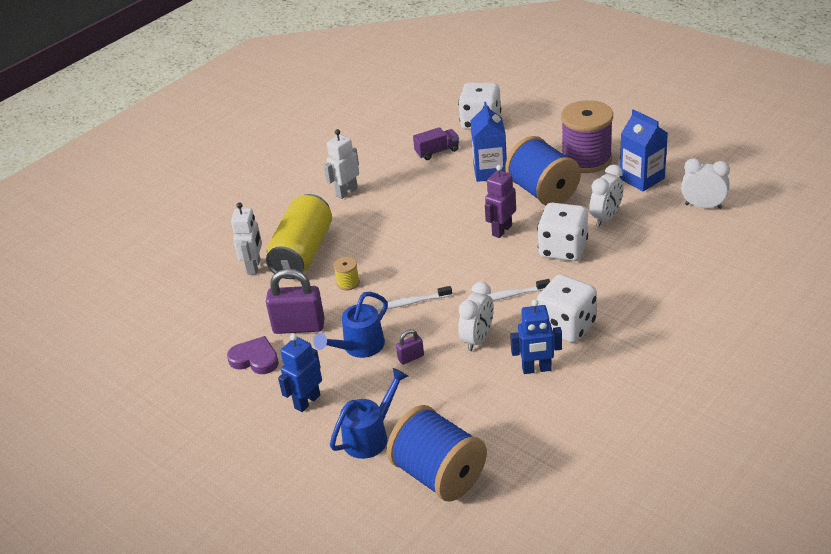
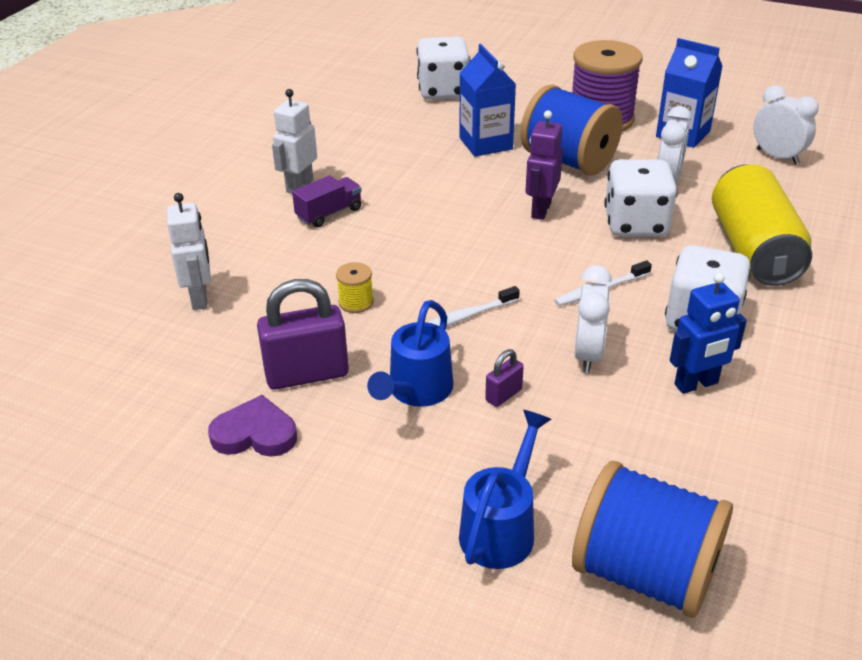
camera: 20 degrees left, 0 degrees up
yellow can [266,194,332,279] -> yellow can moved to [712,164,812,286]
blue robot [278,334,322,412] -> none
purple truck [413,127,459,160] -> purple truck moved to [292,175,362,227]
white clock [681,158,730,209] -> white clock turned 45 degrees clockwise [753,85,819,165]

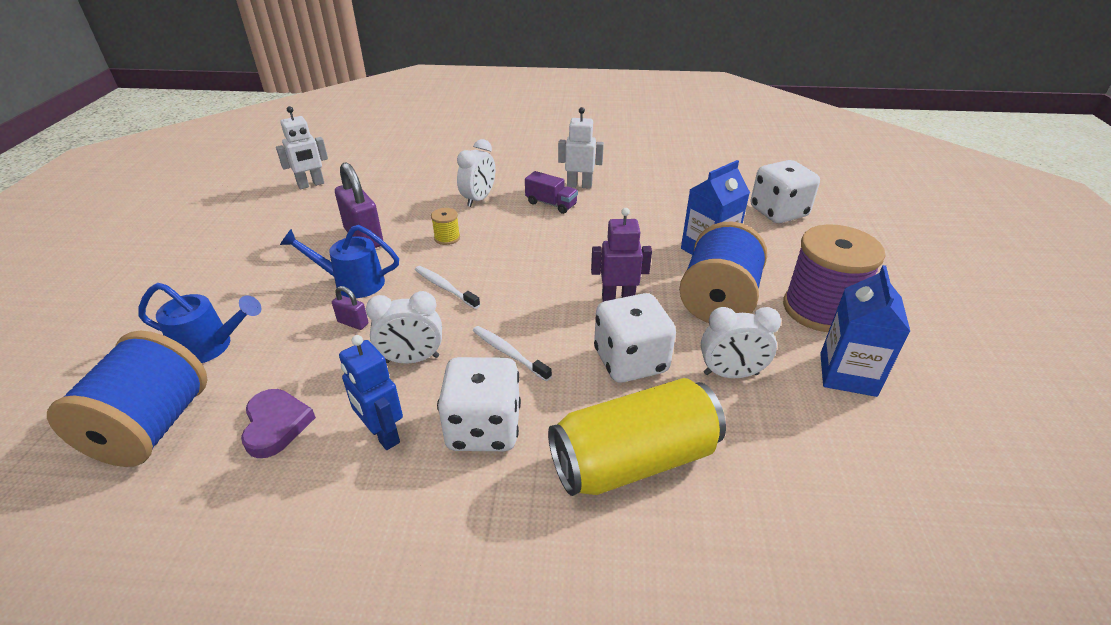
camera: 70 degrees right, 0 degrees up
white robot [167,193,211,310] -> white robot moved to [276,106,328,189]
purple heart [208,395,297,457] -> purple heart moved to [241,389,316,458]
white clock [753,85,819,165] -> white clock moved to [457,139,495,207]

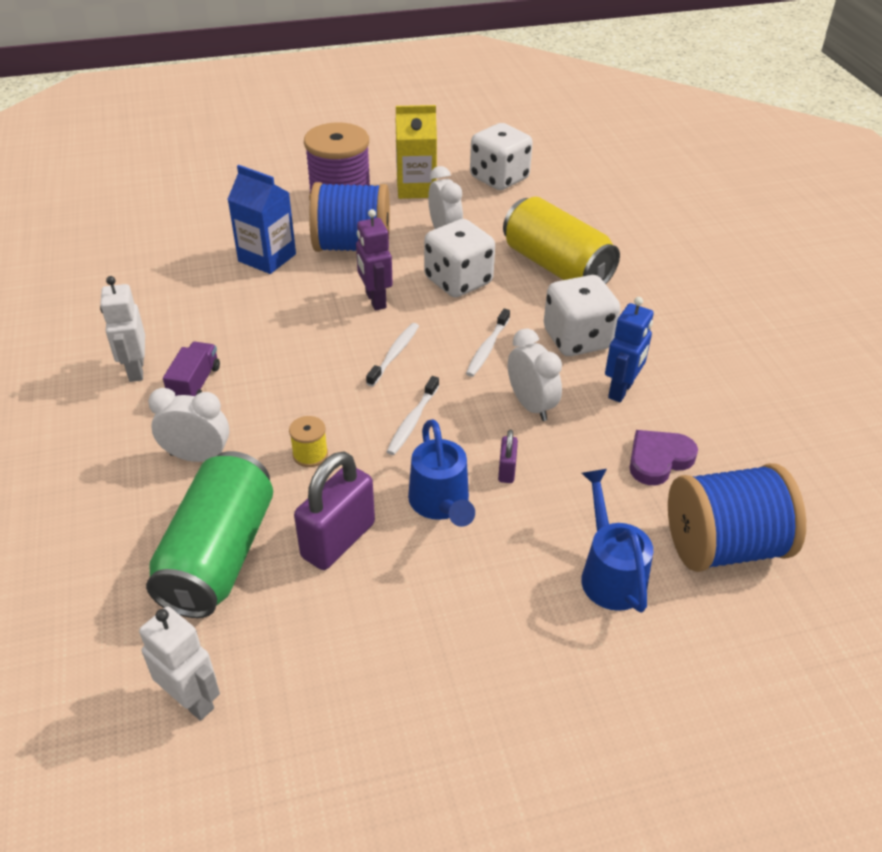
camera: 110 degrees left, 5 degrees up
white dice [751,160,820,223] -> white dice moved to [470,123,533,190]
blue carton [820,265,911,397] -> yellow carton [396,105,437,199]
none -> green can [146,451,273,618]
none -> white toothbrush [366,323,419,387]

